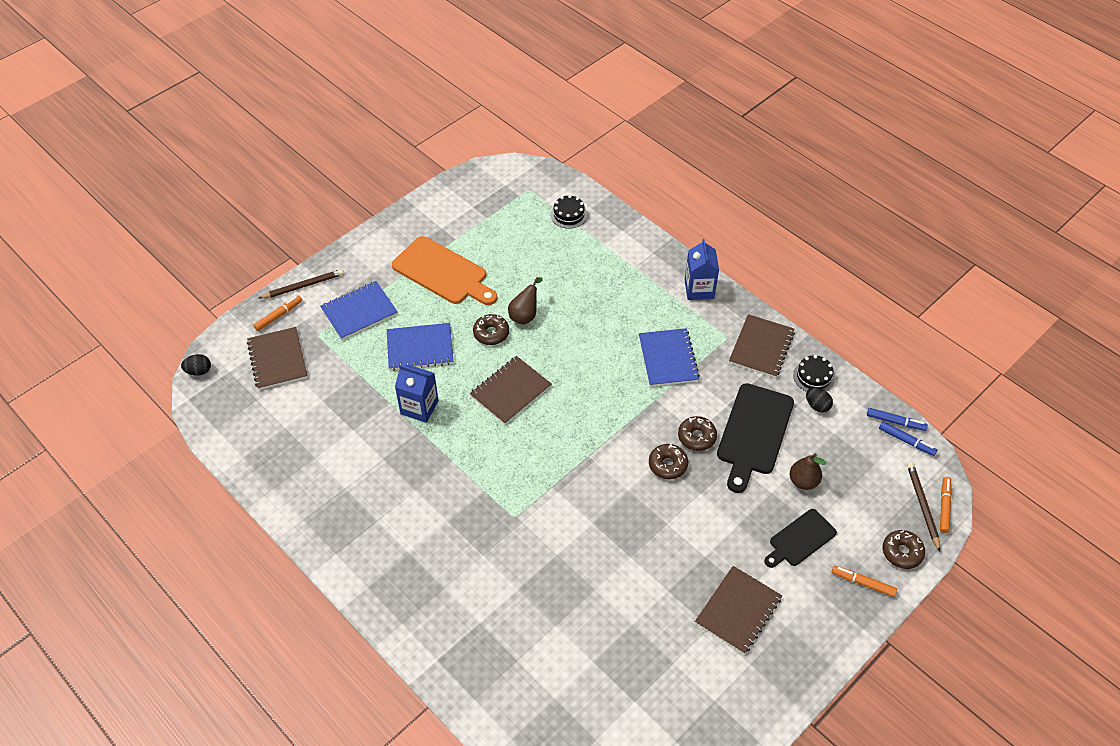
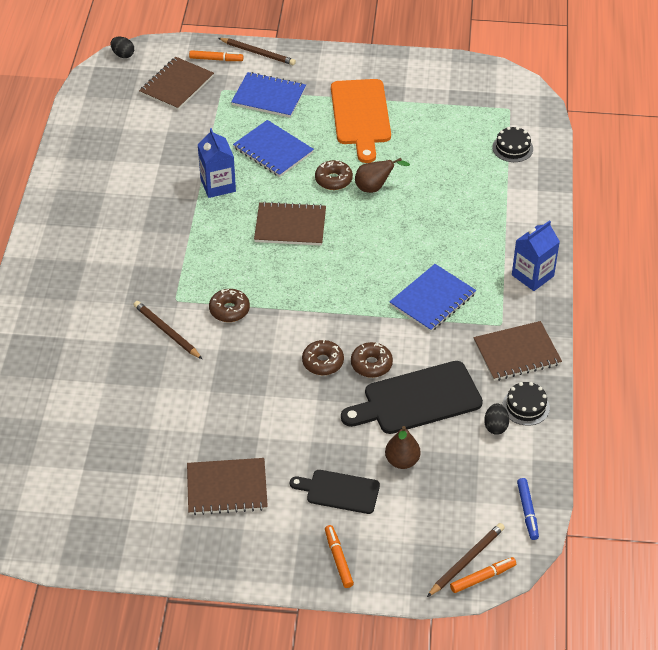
camera: 50 degrees right, 5 degrees down
blue marker [867,408,928,431] -> none
brown donut [883,530,925,569] -> brown donut moved to [209,289,250,322]
none -> brown pencil [134,301,202,359]

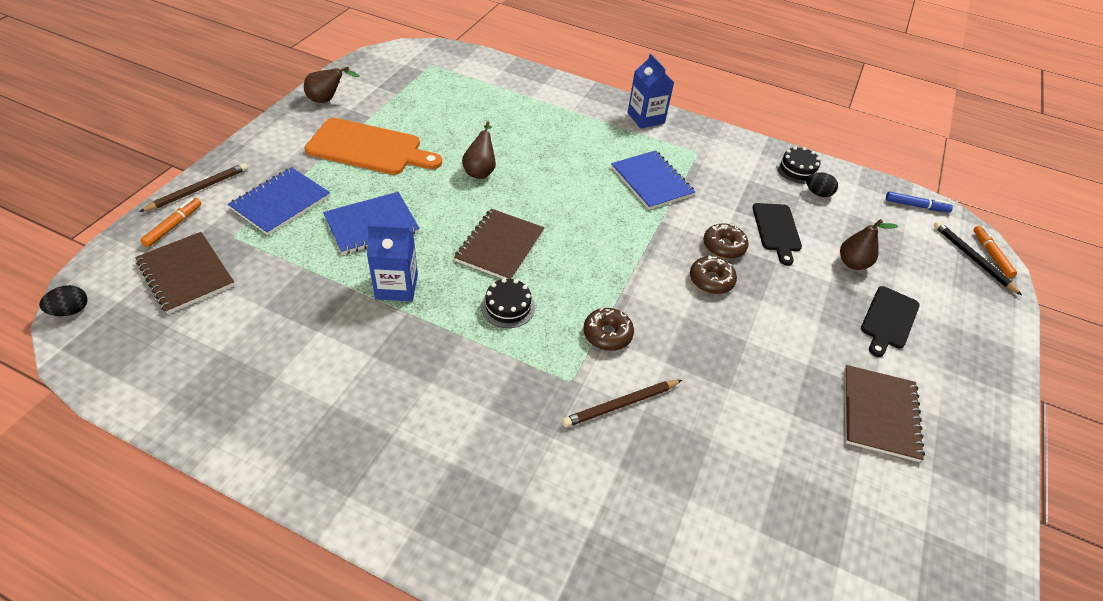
camera: 75 degrees left, 0 degrees up
brown donut [315,160,353,190] -> none
orange marker [325,525,354,588] -> none
black cutting board [341,361,483,434] -> black cutting board [753,203,802,266], size x0.61
brown pencil [427,523,505,597] -> black pencil [934,221,1022,295]
brown notebook [474,321,562,381] -> none
black cake [492,127,533,162] -> black cake moved to [481,278,535,328]
none -> brown pear [304,67,359,103]

